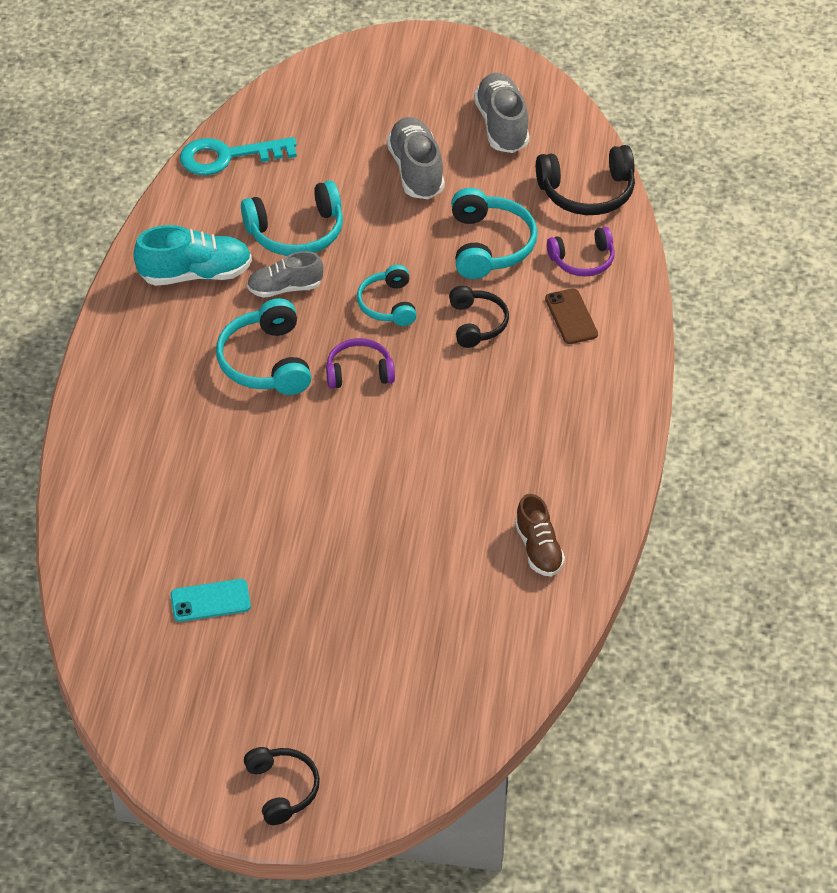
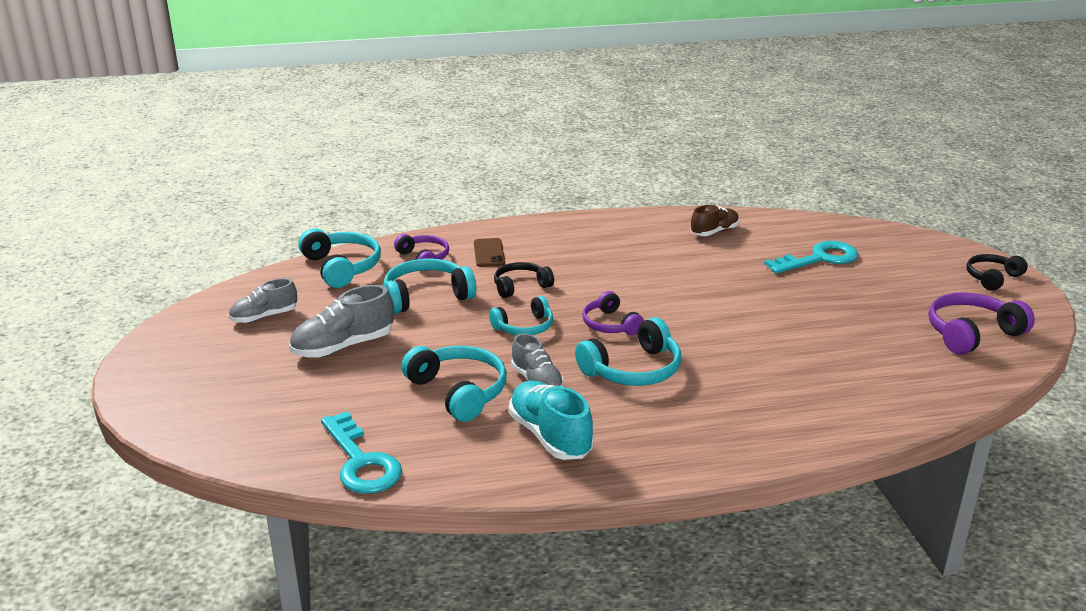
camera: 110 degrees left, 20 degrees down
turquoise phone [171,579,251,622] -> none
grey shoe [474,73,530,153] -> grey shoe [229,278,297,323], size x0.66
black headphones [536,145,635,215] -> turquoise headphones [298,228,381,288]
brown phone [545,288,598,344] -> brown phone turned 60 degrees counterclockwise [474,238,505,267]
none -> turquoise key [764,241,858,274]
none -> purple headphones [929,292,1035,354]

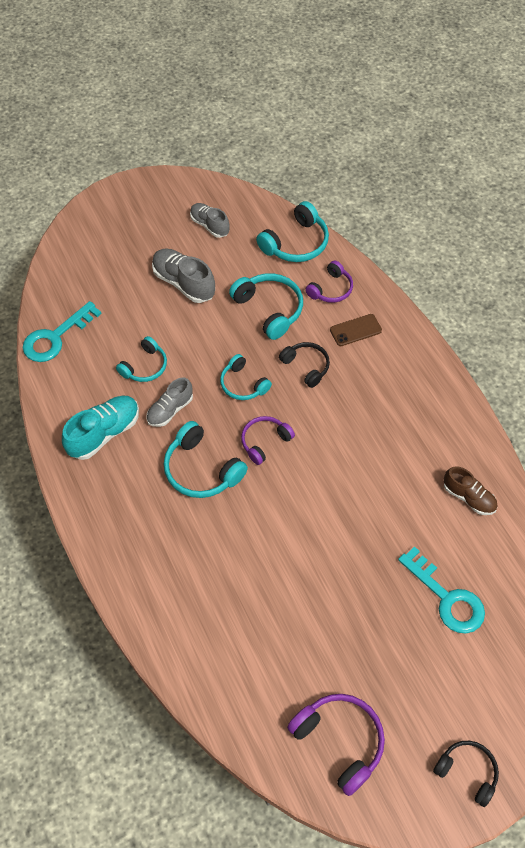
camera: 75 degrees right, 30 degrees up
turquoise headphones [401,346,507,422] -> turquoise headphones [116,336,167,382], size x0.65

